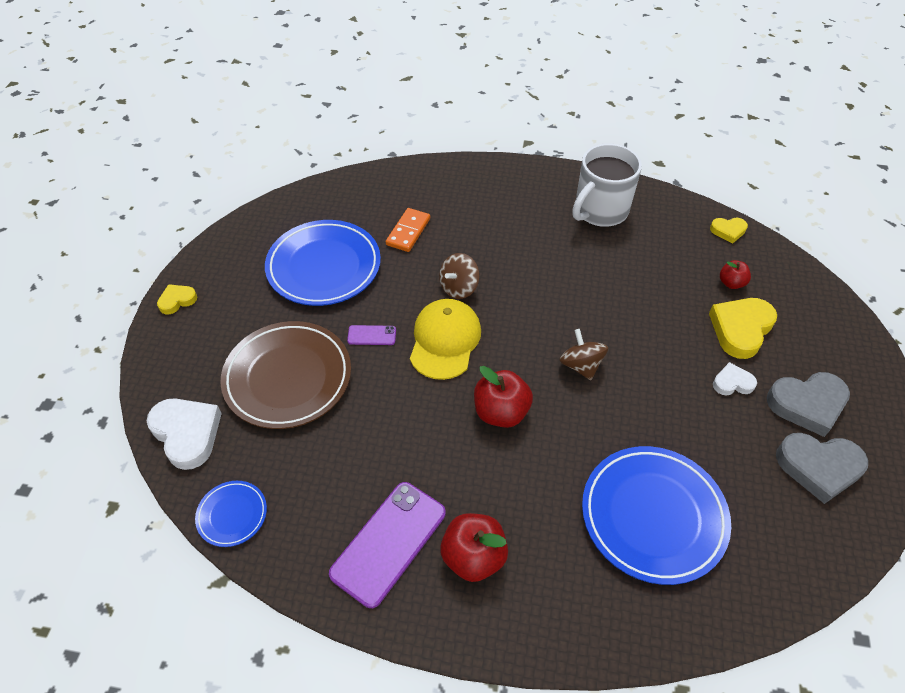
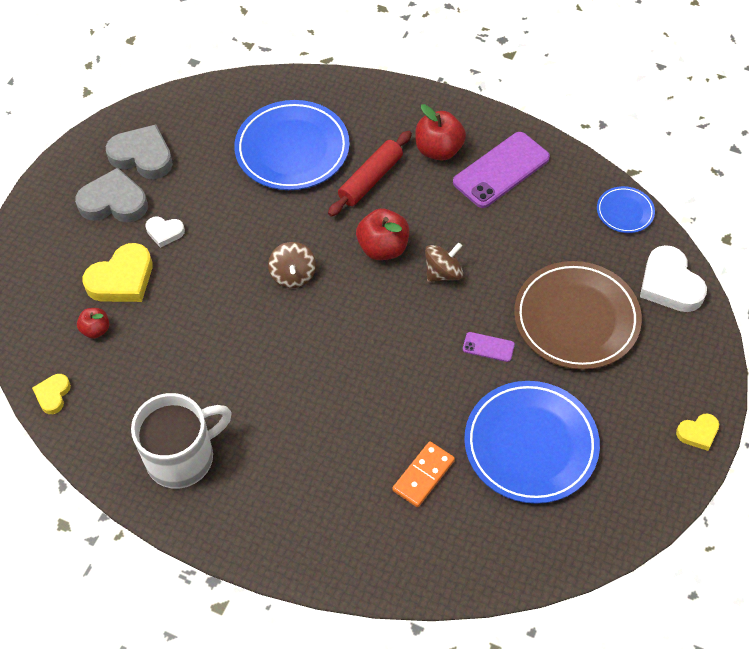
camera: 165 degrees left, 5 degrees up
yellow cap [410,299,481,380] -> none
brown spinning top [439,253,480,299] -> brown spinning top moved to [425,242,464,282]
yellow heart [710,218,748,243] -> yellow heart turned 90 degrees counterclockwise [32,374,71,414]
none -> red rolling pin [328,131,412,217]

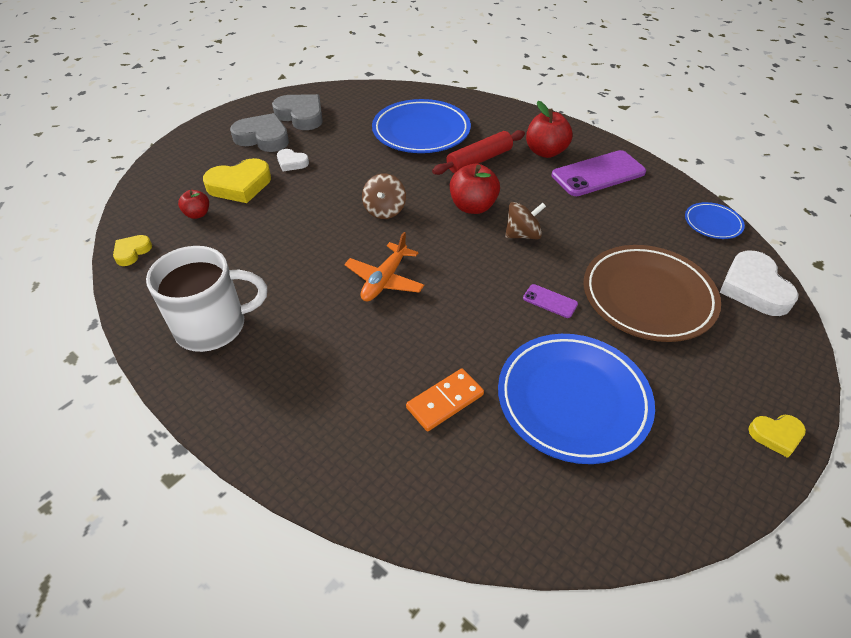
camera: 15 degrees right, 10 degrees down
none -> orange plane [344,232,424,301]

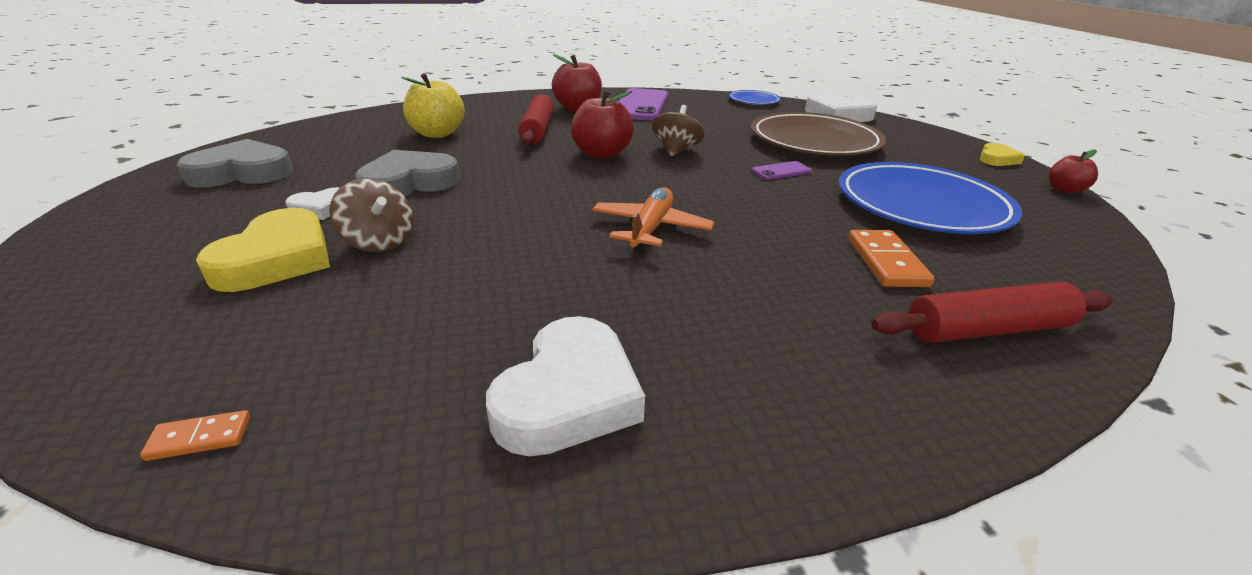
camera: 55 degrees left, 15 degrees down
yellow heart [113,235,152,266] -> orange domino [140,410,250,461]
white mug [146,246,267,352] -> white heart [486,316,645,456]
red apple [178,190,209,219] -> red apple moved to [1049,150,1098,193]
grey heart [230,113,289,152] -> grey heart moved to [356,150,460,197]
orange plane [344,232,424,301] -> orange plane turned 135 degrees counterclockwise [592,187,714,252]
brown spinning top [362,173,406,219] -> brown spinning top moved to [329,178,414,253]
blue plate [372,99,471,153] -> yellow apple [401,73,465,138]
none -> red rolling pin [871,282,1113,343]

